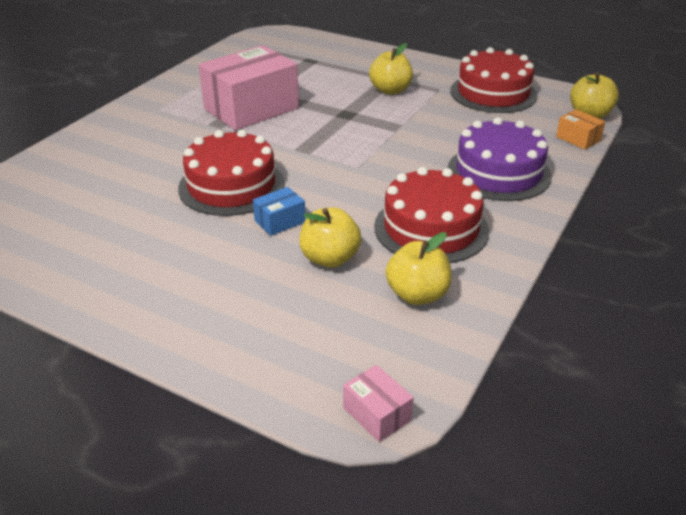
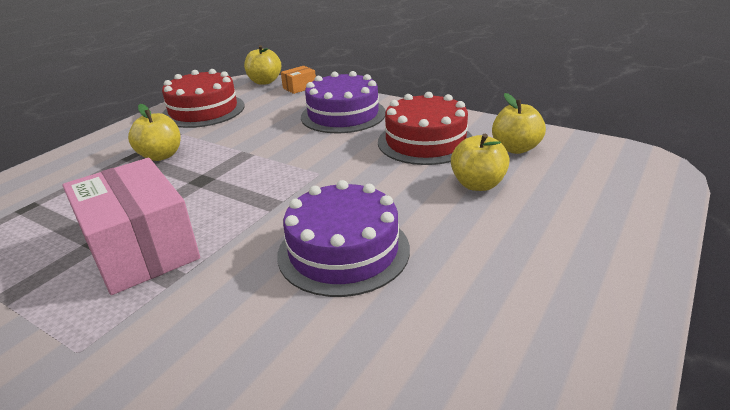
camera: 85 degrees left, 5 degrees down
red cake [178,130,285,216] -> purple cake [277,180,410,297]
blue box [253,187,306,236] -> none
pink box [343,365,414,442] -> none

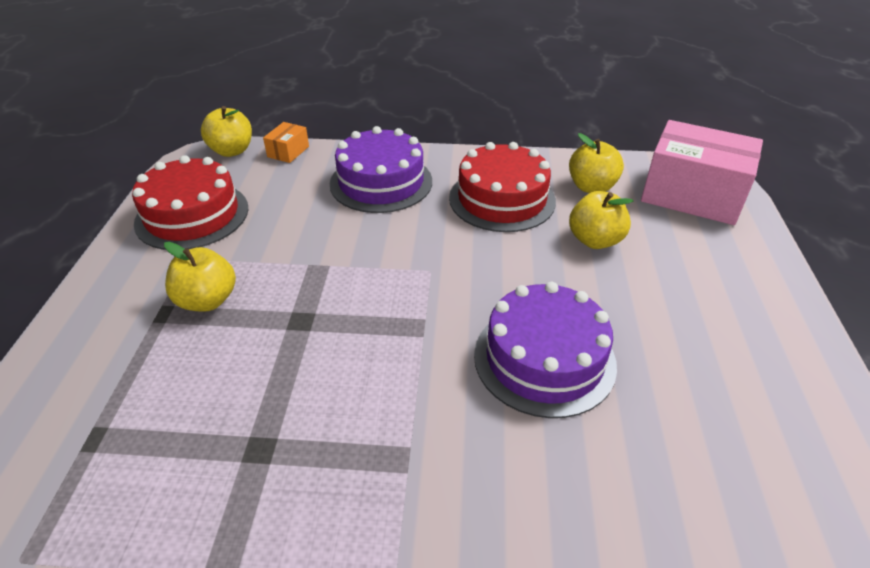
camera: 30 degrees left, 10 degrees up
pink box [62,158,200,295] -> pink box moved to [641,120,763,225]

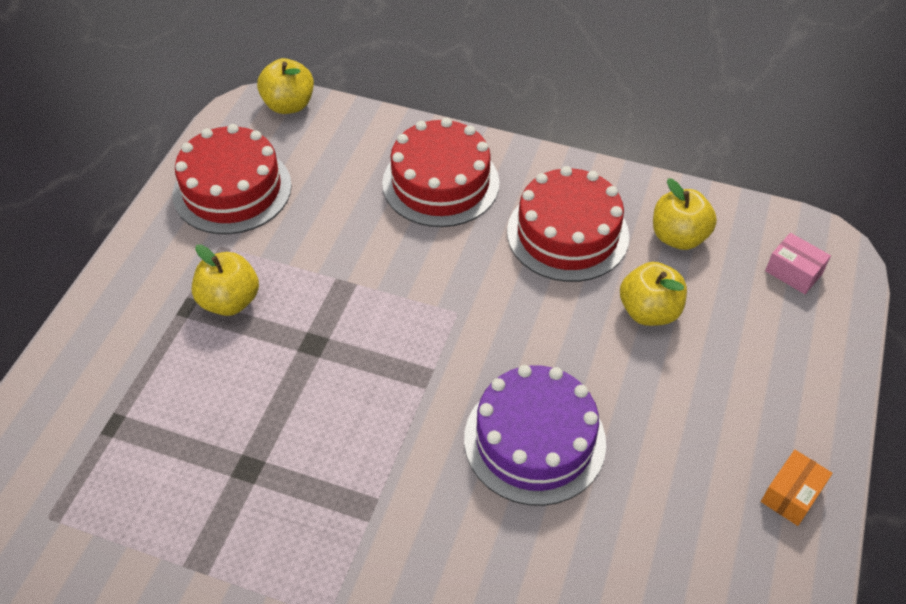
camera: 15 degrees right, 10 degrees up
orange box [263,122,309,163] -> orange box moved to [761,450,833,526]
purple cake [330,126,432,213] -> red cake [382,118,499,227]
pink box [641,120,763,225] -> pink box [765,233,831,294], size x0.43

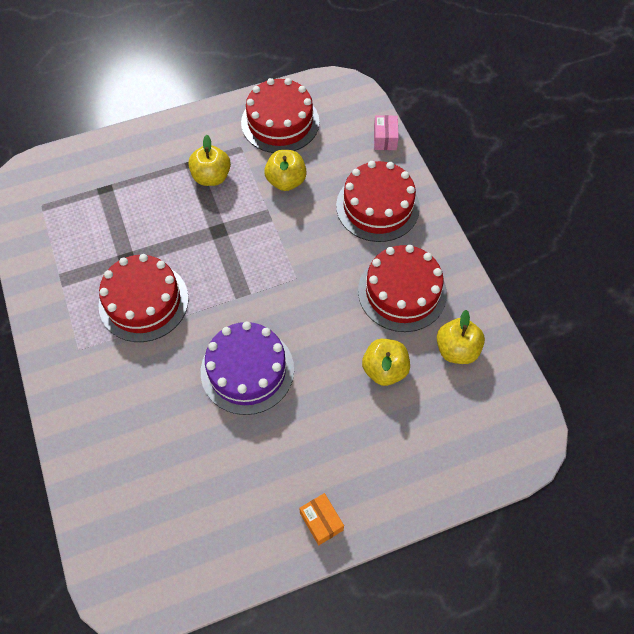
camera: 50 degrees right, 10 degrees up
yellow apple [257,58,314,114] -> yellow apple moved to [264,150,307,191]
orange box [761,450,833,526] -> orange box turned 60 degrees clockwise [299,493,344,545]
pink box [765,233,831,294] -> pink box moved to [374,115,399,150]
none -> red cake [99,254,189,342]

